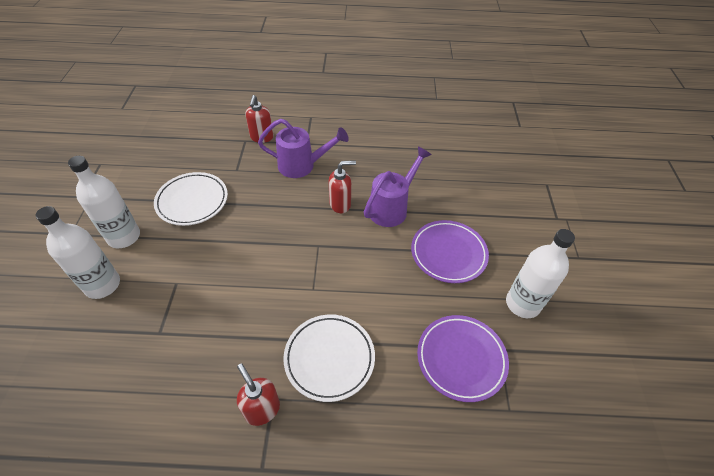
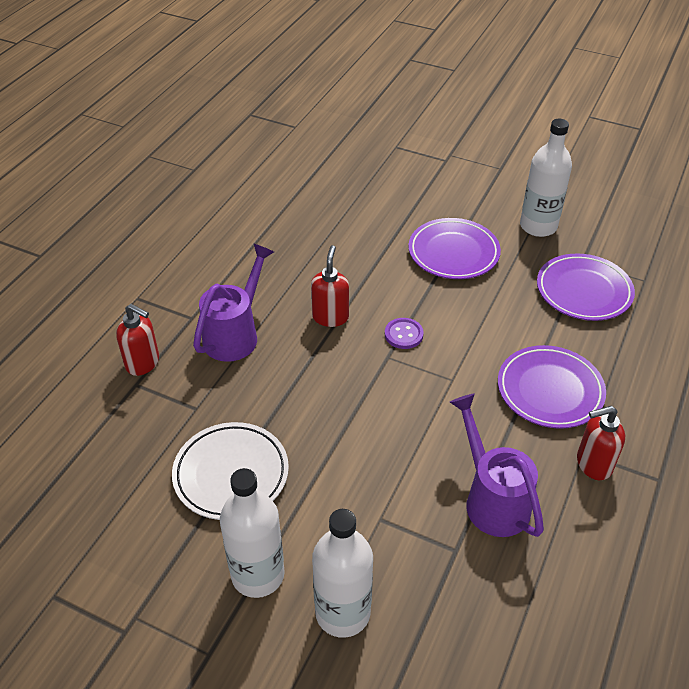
camera: 65 degrees left, 5 degrees down
white plate [283,314,375,402] -> purple plate [498,345,606,429]
purple watering can [364,146,432,227] -> purple watering can moved to [450,394,544,537]
none -> purple button [385,318,424,349]

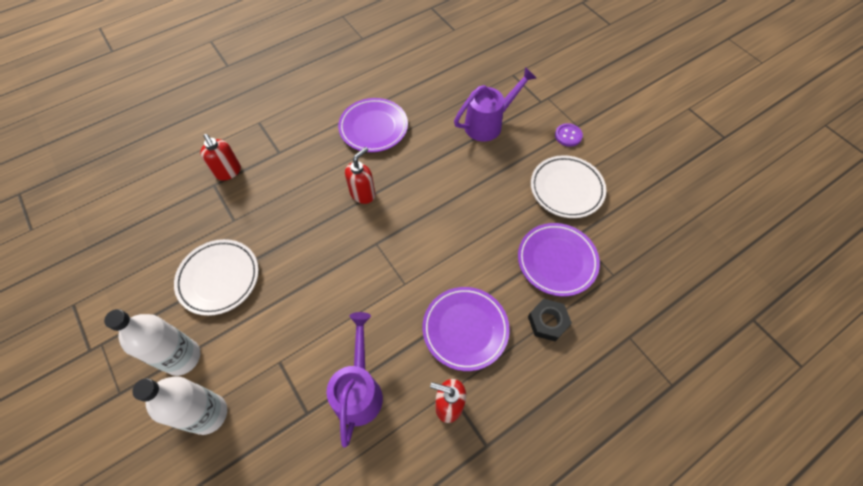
camera: 30 degrees right, 15 degrees up
purple watering can [193,244,274,362] -> purple watering can moved to [454,67,536,142]
purple button [385,318,424,349] -> purple button moved to [555,123,583,147]
purple plate [408,218,501,279] -> purple plate moved to [338,98,408,152]
white bottle [520,119,572,237] -> white plate [531,155,606,218]
none -> black nut [528,299,572,341]

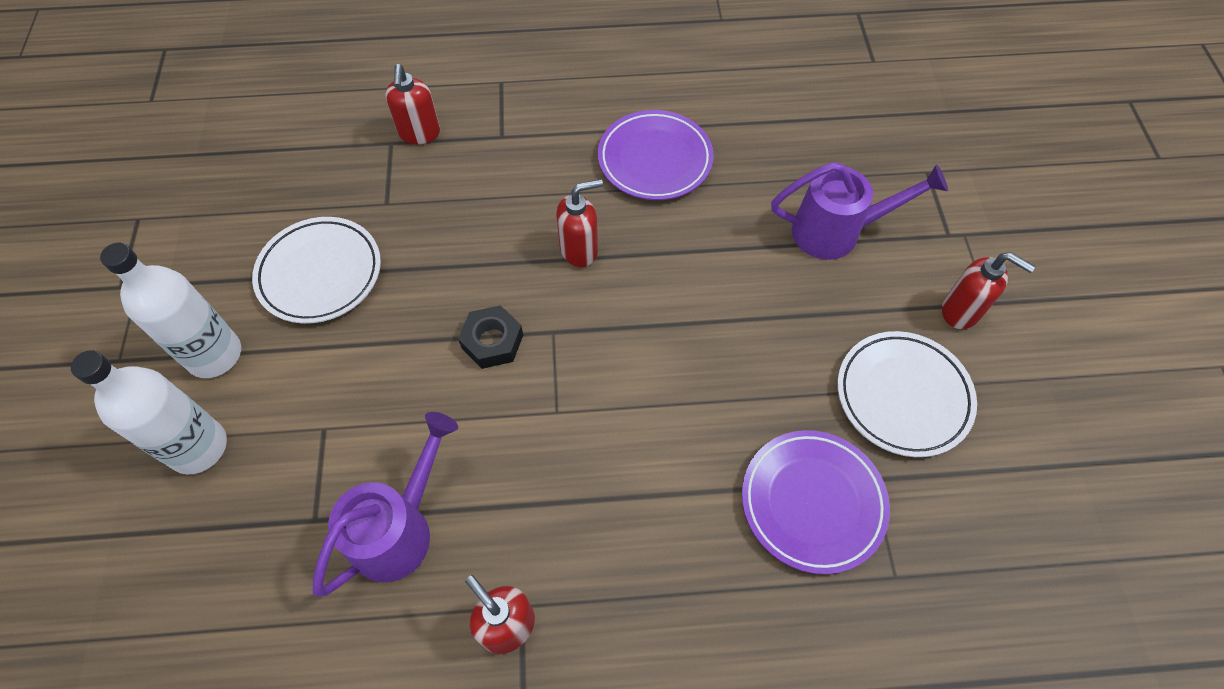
camera: 30 degrees right, 0 degrees up
purple plate [423,287,510,371] -> none
black nut [528,299,572,341] -> black nut moved to [458,305,523,369]
purple button [555,123,583,147] -> red soap dispenser [942,252,1035,329]

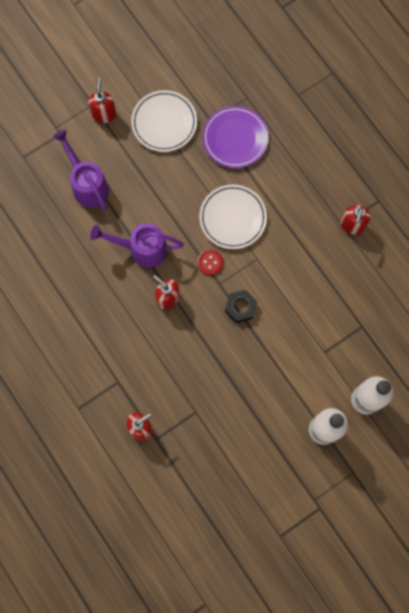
camera: 120 degrees left, 15 degrees up
white plate [252,217,381,324] -> white plate moved to [199,184,267,249]
purple watering can [313,412,458,596] -> purple watering can moved to [90,223,184,268]
purple plate [598,110,714,200] -> none
none -> red button [197,249,224,275]

